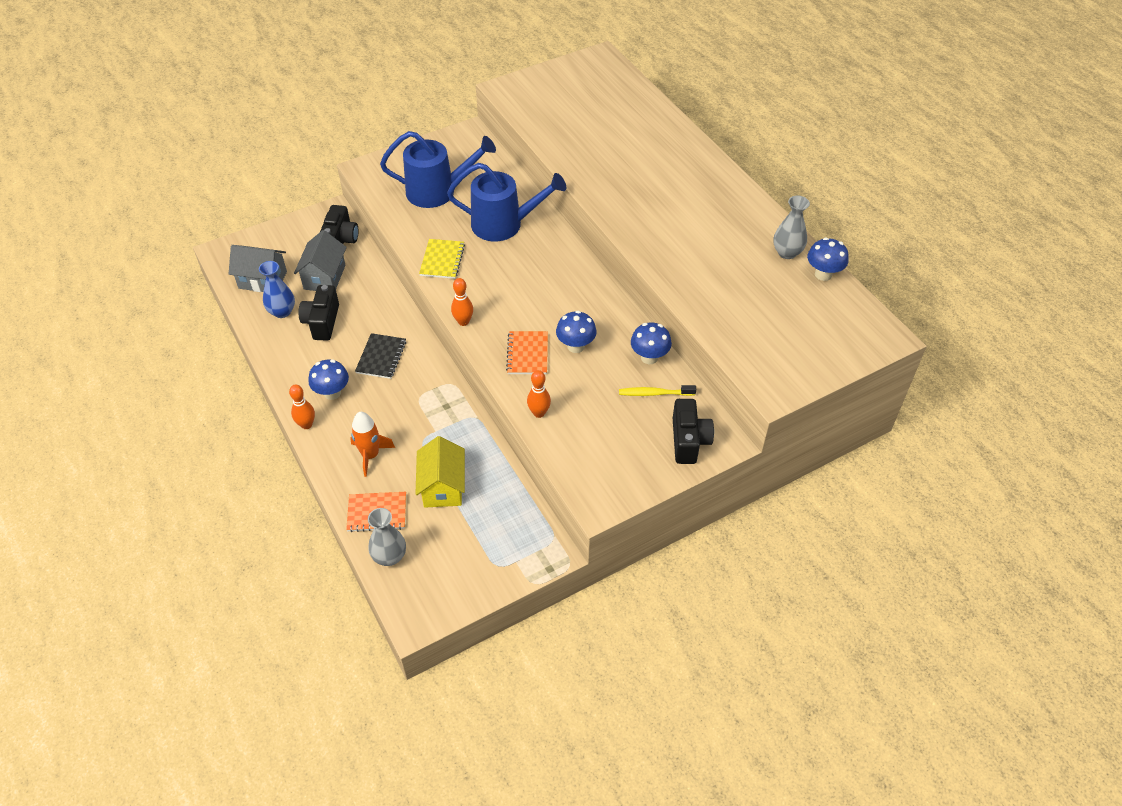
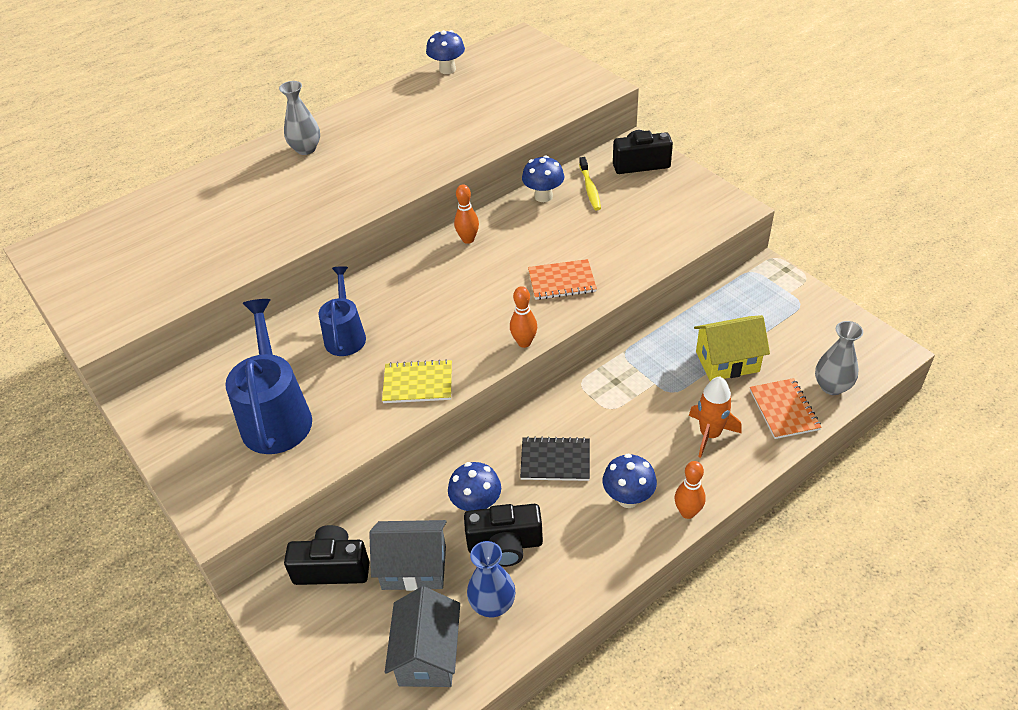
camera: 95 degrees left, 5 degrees down
blue watering can [447,163,566,241] -> blue watering can [319,266,366,356], size x0.63
orange bowling pin [527,370,551,418] -> orange bowling pin moved to [454,185,479,244]
blue mushroom [556,311,597,353] -> blue mushroom moved to [448,462,501,511]
grey vase [773,196,810,259] -> grey vase moved to [279,81,320,155]

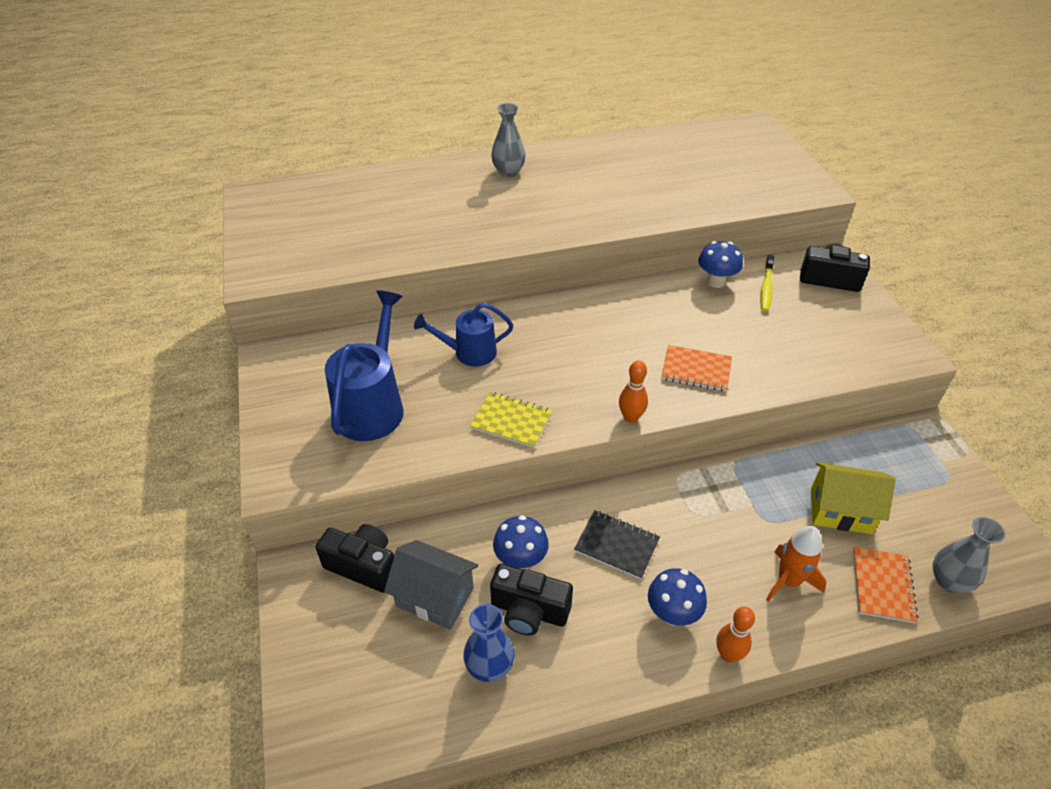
camera: 20 degrees right, 0 degrees up
blue watering can [319,266,366,356] -> blue watering can turned 120 degrees counterclockwise [414,303,513,367]
grey house [385,586,460,687] -> none
blue mushroom [426,30,465,74] -> none
orange bowling pin [454,185,479,244] -> none

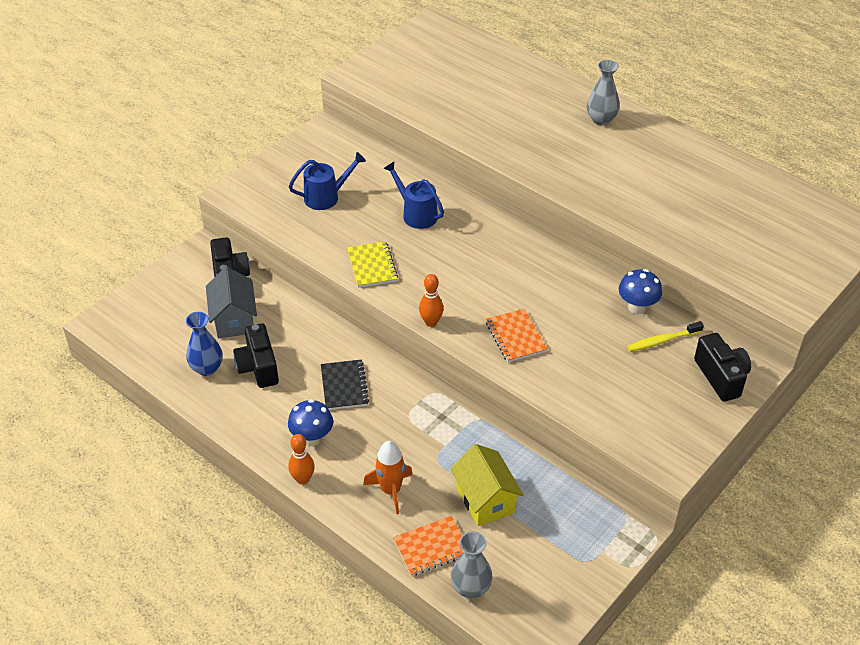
camera: 55 degrees right, 0 degrees up
blue watering can [325,290,403,441] -> blue watering can [288,152,366,210], size x0.63
blue mushroom [493,515,549,569] -> none

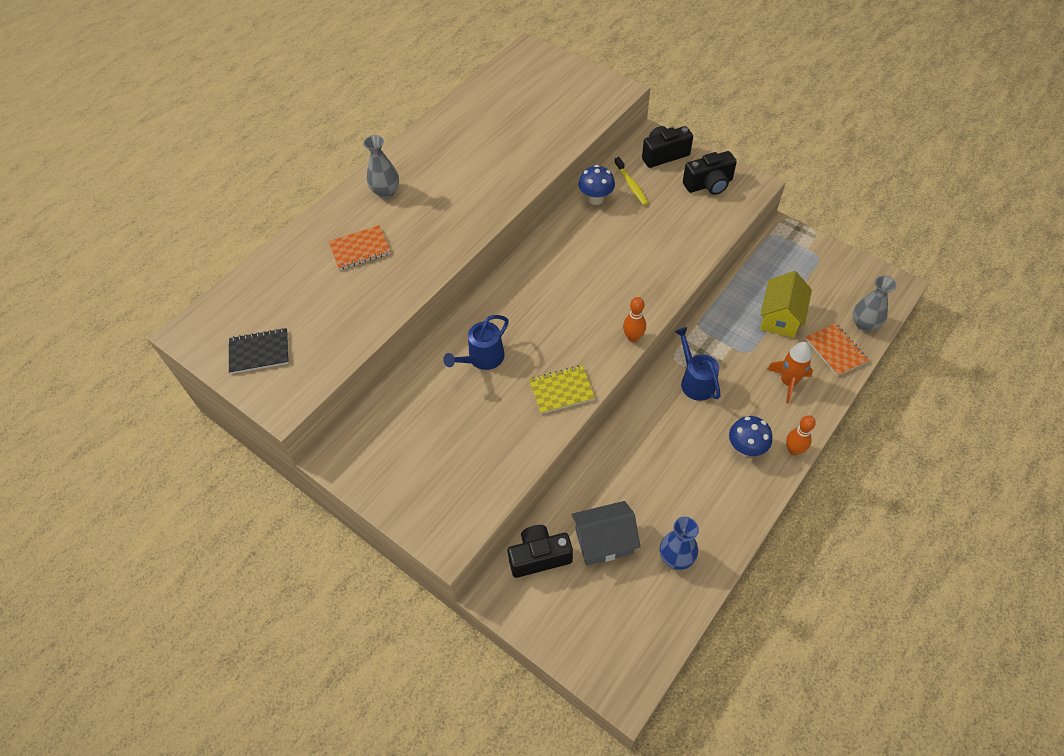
camera: 90 degrees left, 10 degrees up
black camera [233,323,279,388] -> black camera moved to [683,151,737,195]
blue watering can [288,152,366,210] -> blue watering can moved to [674,327,721,401]
black notebook [321,360,369,410] -> black notebook moved to [229,328,289,374]
yellow house [450,444,524,526] -> yellow house turned 45 degrees counterclockwise [760,271,812,338]
orange notebook [486,309,547,362] -> orange notebook moved to [329,225,391,270]

